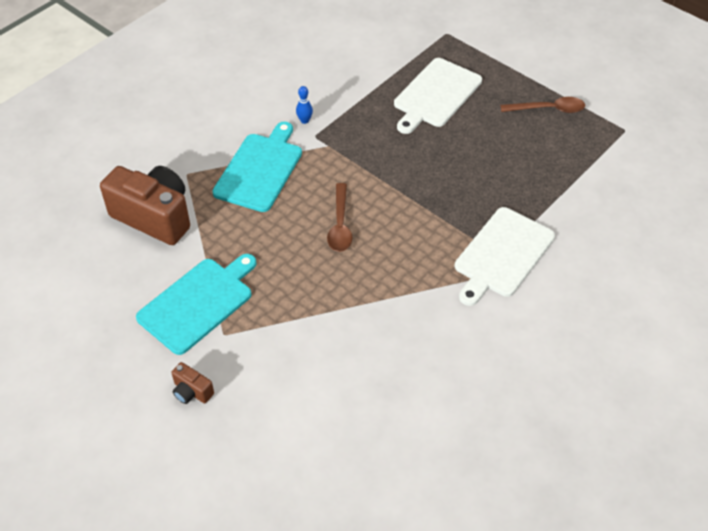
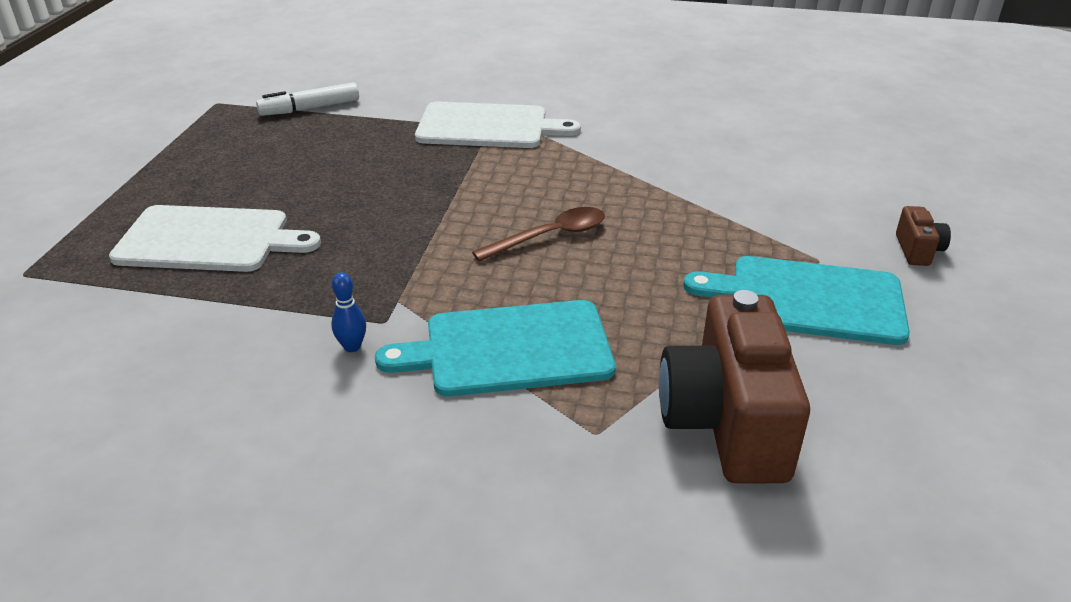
camera: 120 degrees left, 15 degrees down
brown spoon [500,97,585,113] -> none
none -> white marker [256,82,359,116]

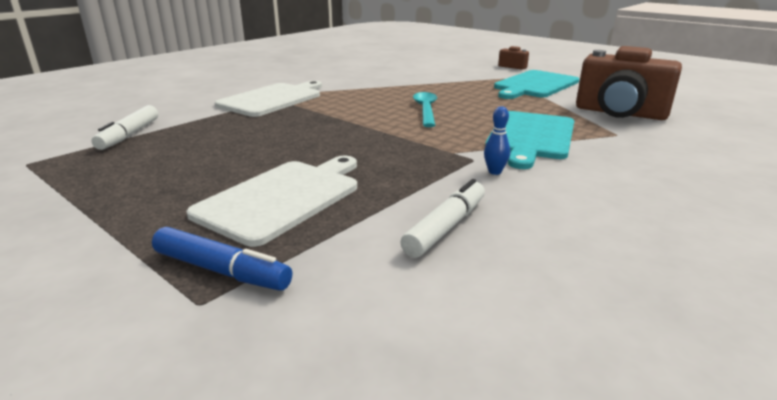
camera: 60 degrees left, 10 degrees down
brown spoon [472,207,605,262] -> turquoise spoon [413,92,437,127]
none -> blue marker [152,227,292,290]
none -> white marker [400,179,485,258]

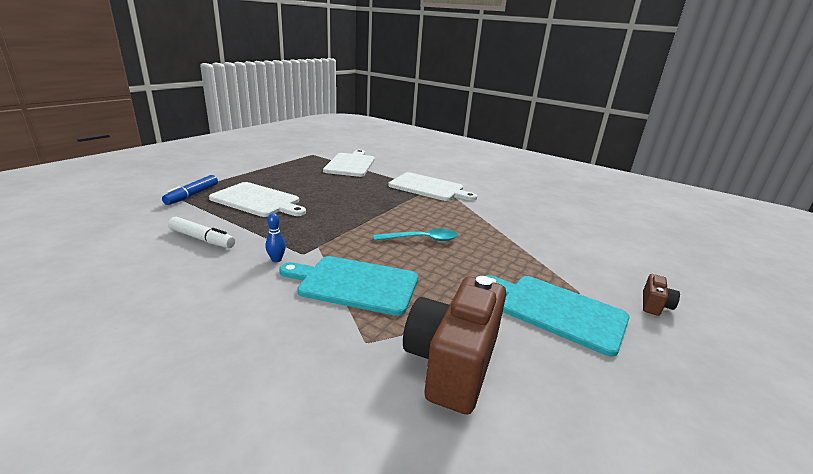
camera: 80 degrees right, 0 degrees up
white marker [91,105,158,150] -> white cutting board [323,150,375,177]

